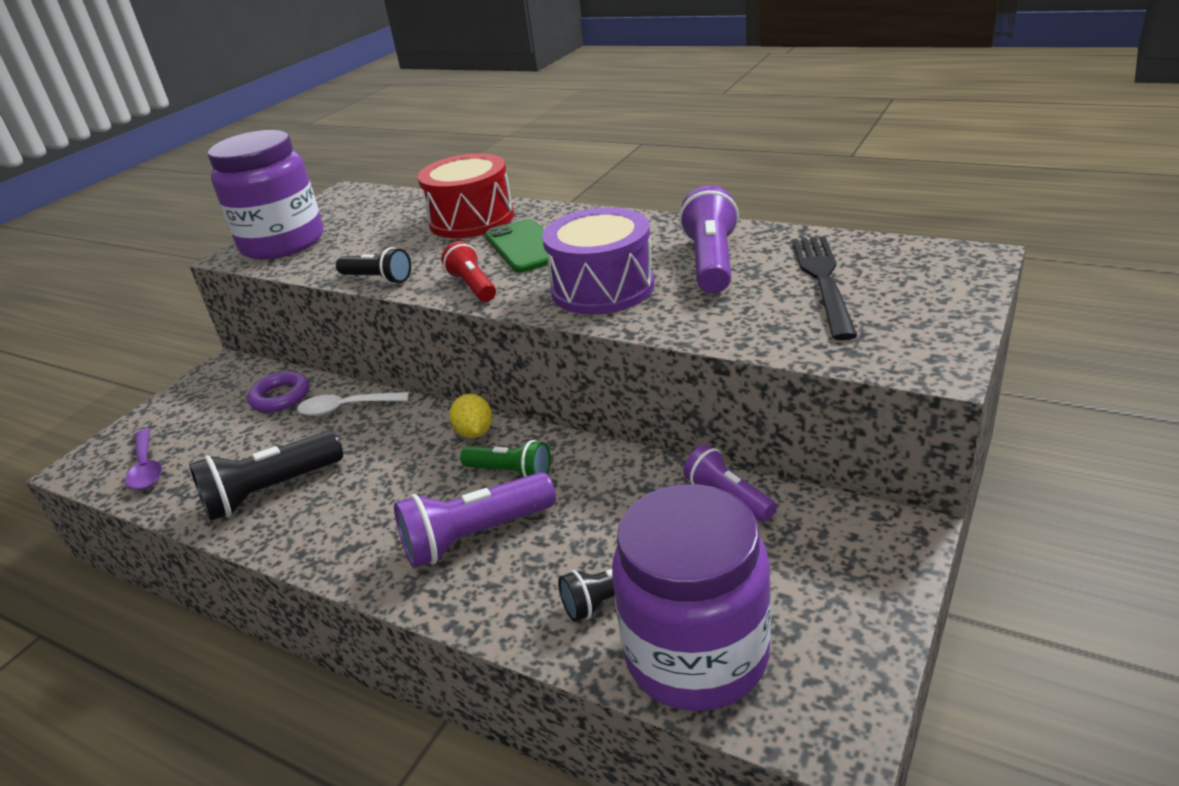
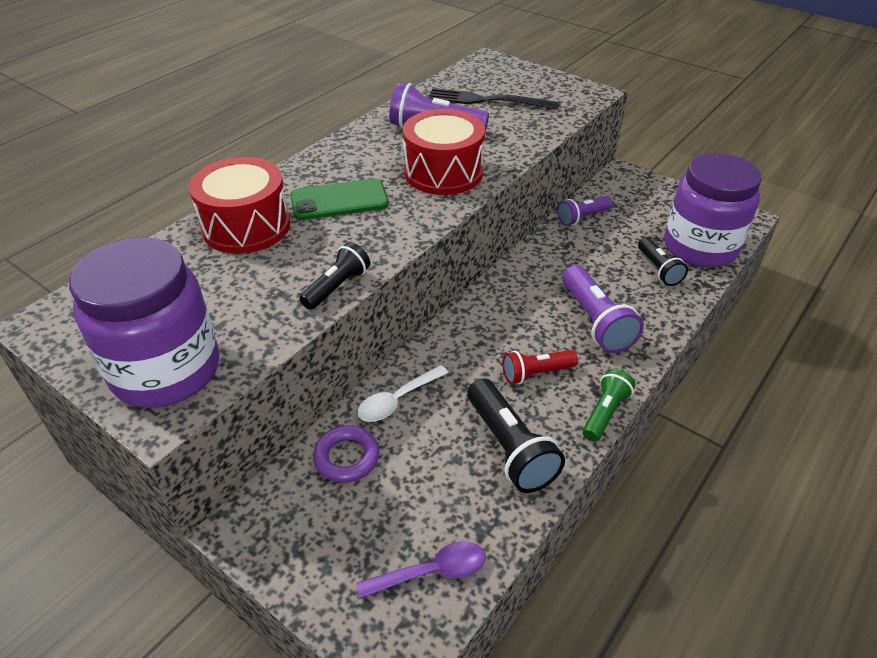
camera: 85 degrees left, 10 degrees up
white spoon [297,392,409,416] -> white spoon turned 45 degrees clockwise [358,365,448,422]
red flashlight [441,241,496,302] -> red flashlight moved to [503,350,578,384]
yellow lemon [449,394,492,438] -> none
green flashlight [460,440,551,477] -> green flashlight moved to [583,369,636,442]
purple drum [542,208,654,315] -> red drum [403,109,485,195]

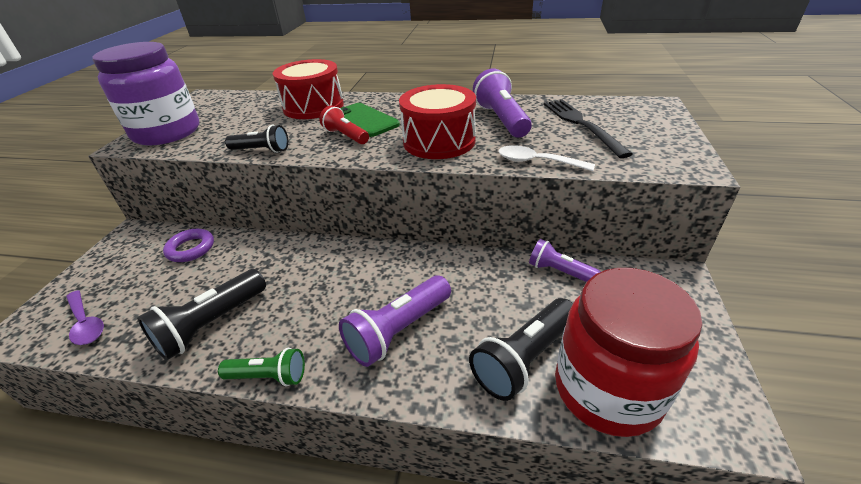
camera: 65 degrees right, 5 degrees down
white spoon [358,365,448,422] -> white spoon moved to [499,145,595,171]
red flashlight [503,350,578,384] -> red flashlight moved to [319,106,369,144]
black flashlight [638,237,688,286] -> black flashlight [469,298,573,401], size x1.59
purple jar [664,153,762,268] -> red jar [555,268,702,437]

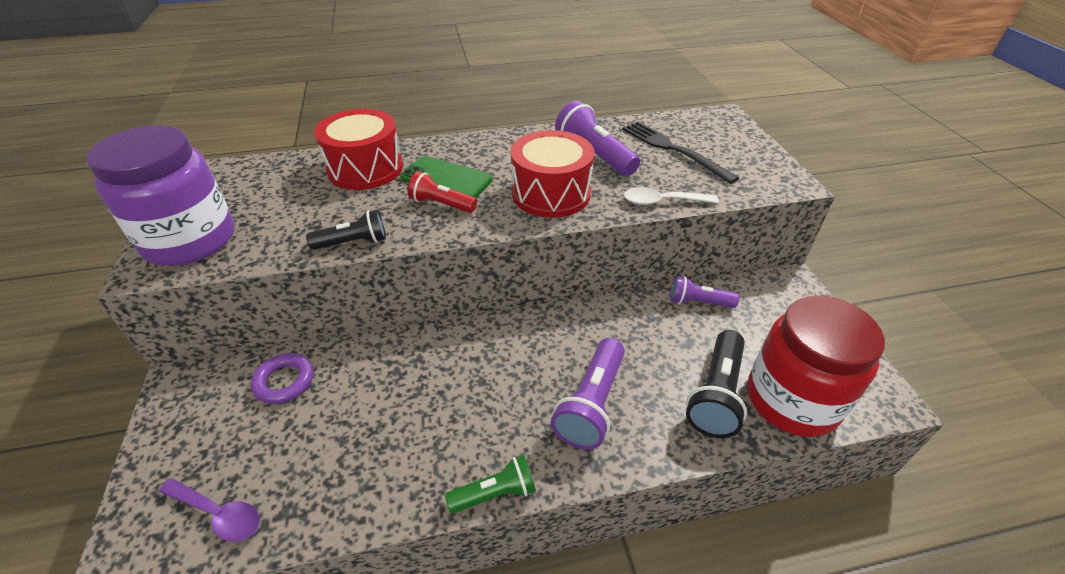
camera: 25 degrees left, 5 degrees up
black flashlight [137,269,266,360] -> none

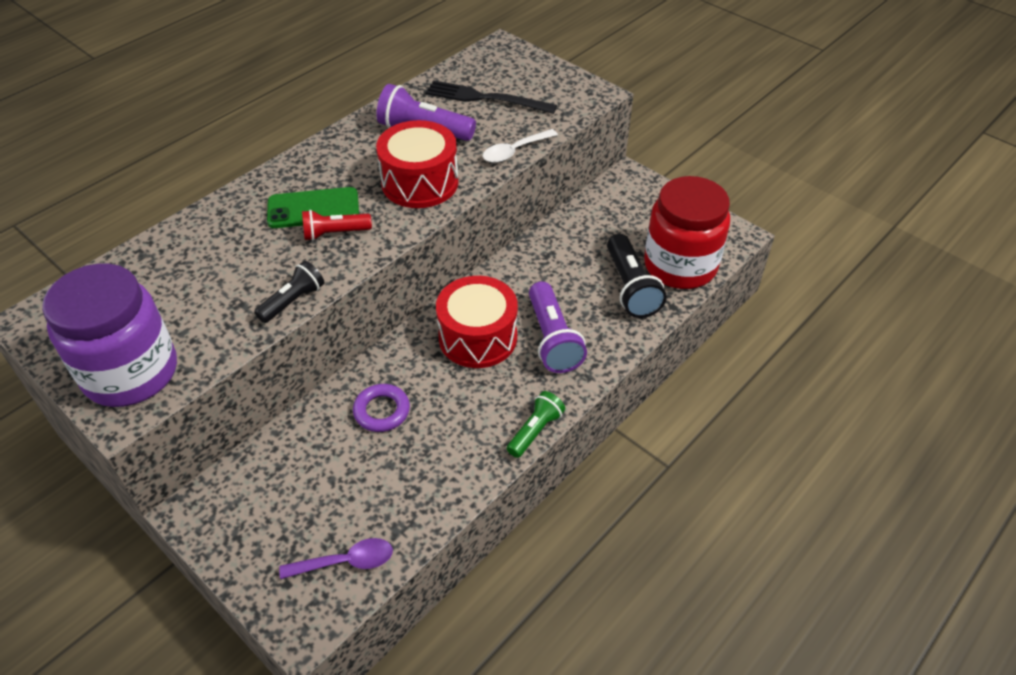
camera: 35 degrees left, 5 degrees up
purple ring [251,353,313,404] -> purple ring moved to [353,384,410,432]
red drum [314,109,403,190] -> red drum moved to [436,276,518,368]
purple flashlight [670,275,739,308] -> none

